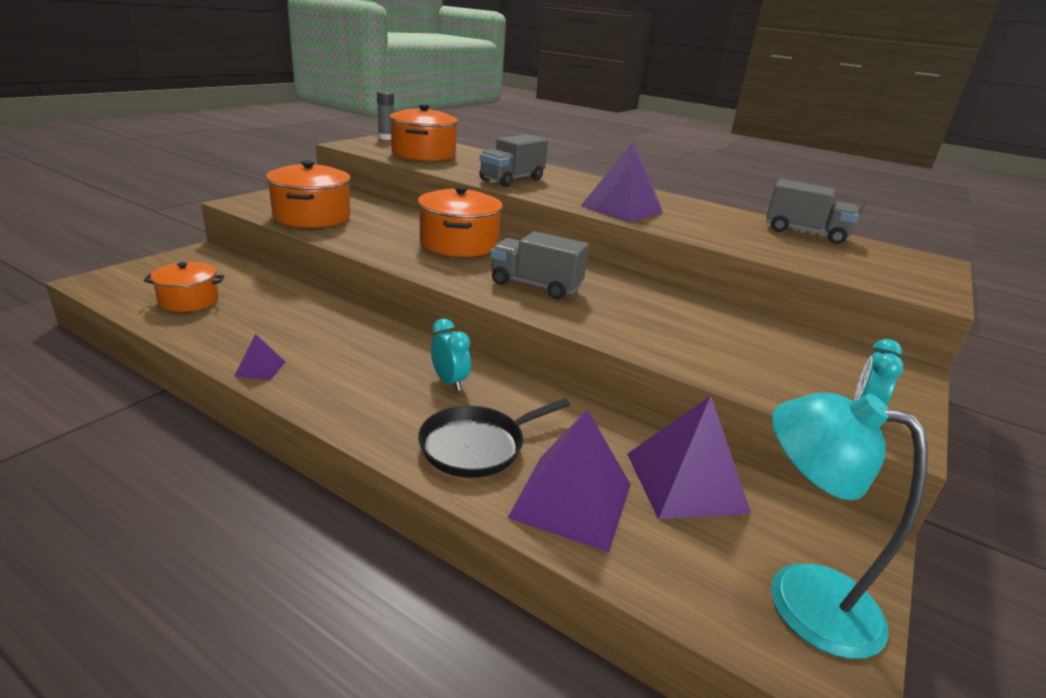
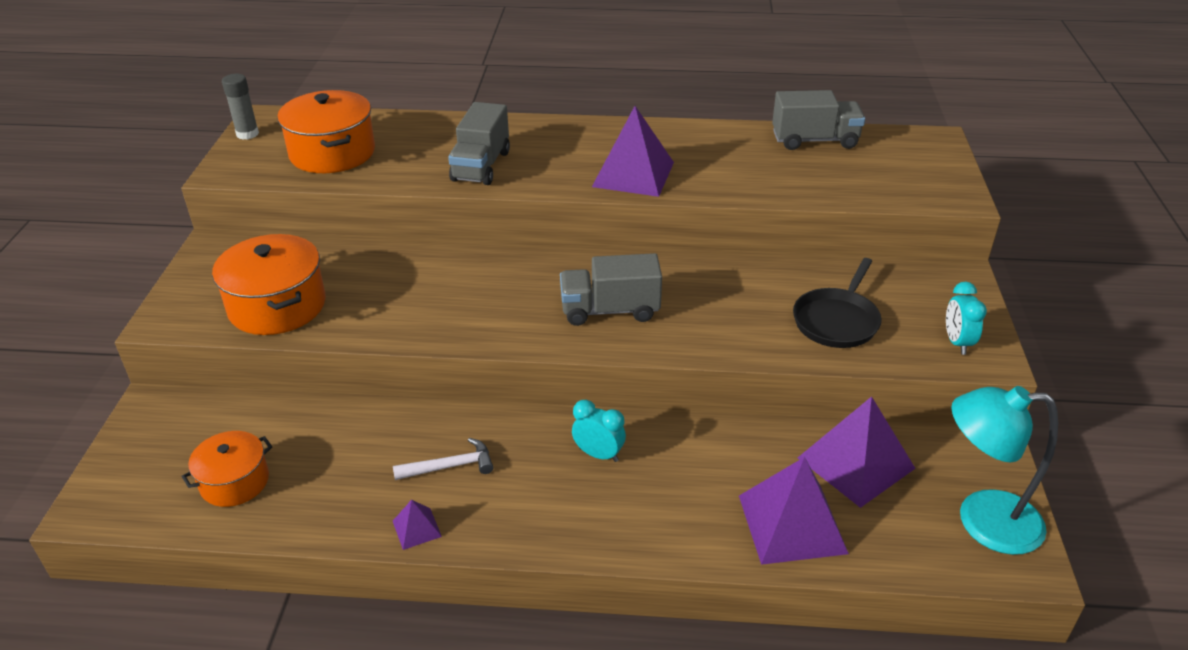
camera: 25 degrees left, 10 degrees up
orange pot [418,186,503,257] -> none
black pan [418,398,570,478] -> black pan moved to [793,258,882,348]
none -> white hammer [393,438,494,480]

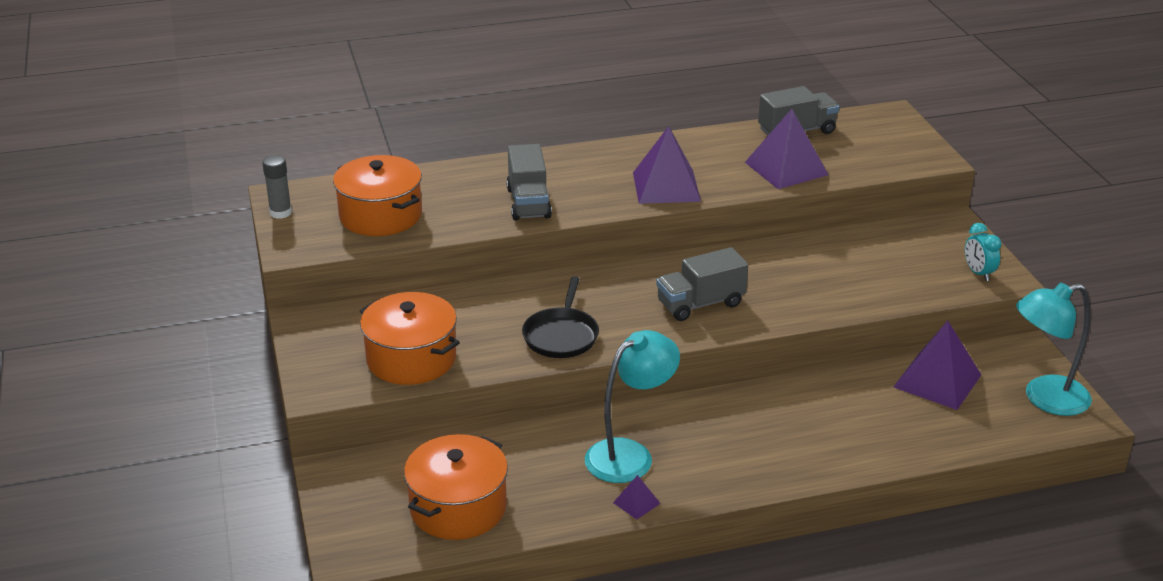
camera: 20 degrees left, 5 degrees down
orange pot [181,431,272,507] -> orange pot [404,434,508,540], size x1.60
white hammer [393,438,494,480] -> turquoise lamp [585,330,680,483]
turquoise clock [572,400,626,462] -> none
purple pyramid [739,457,849,565] -> purple pyramid moved to [745,109,829,189]
black pan [793,258,882,348] -> black pan moved to [522,276,599,358]

